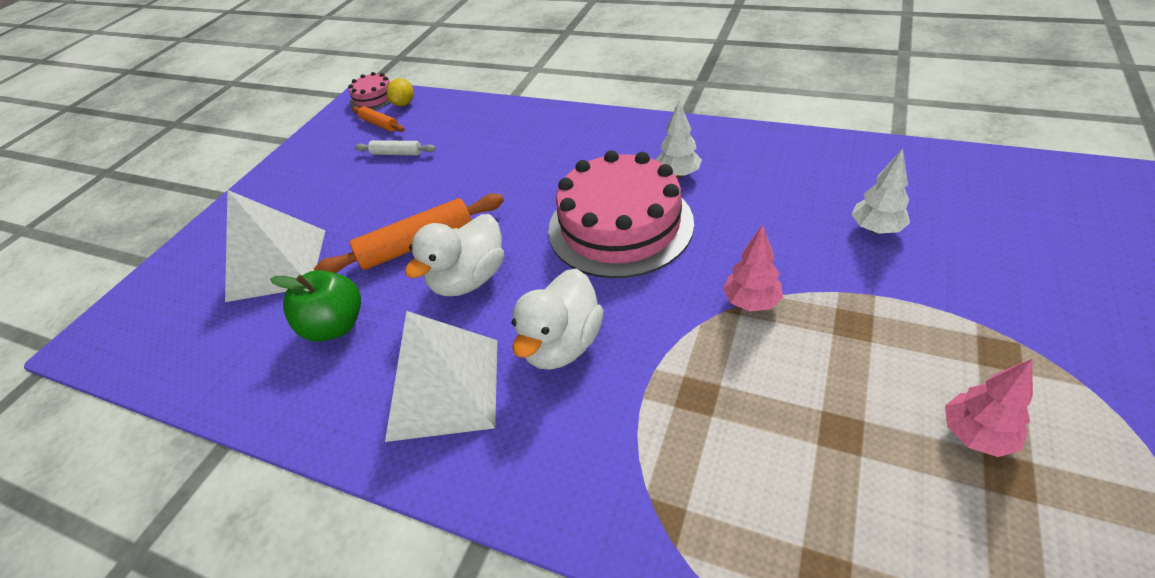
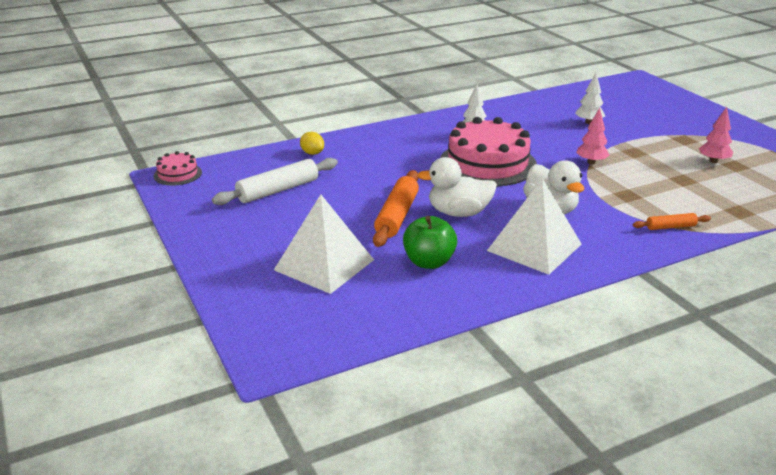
camera: 55 degrees left, 15 degrees down
orange rolling pin [352,106,405,132] -> orange rolling pin moved to [633,213,711,230]
white rolling pin [355,140,436,155] -> white rolling pin [212,158,338,205], size x1.86
yellow lemon [387,78,414,106] -> yellow lemon moved to [300,132,324,155]
white duck [405,214,504,296] -> white duck turned 105 degrees clockwise [417,157,497,217]

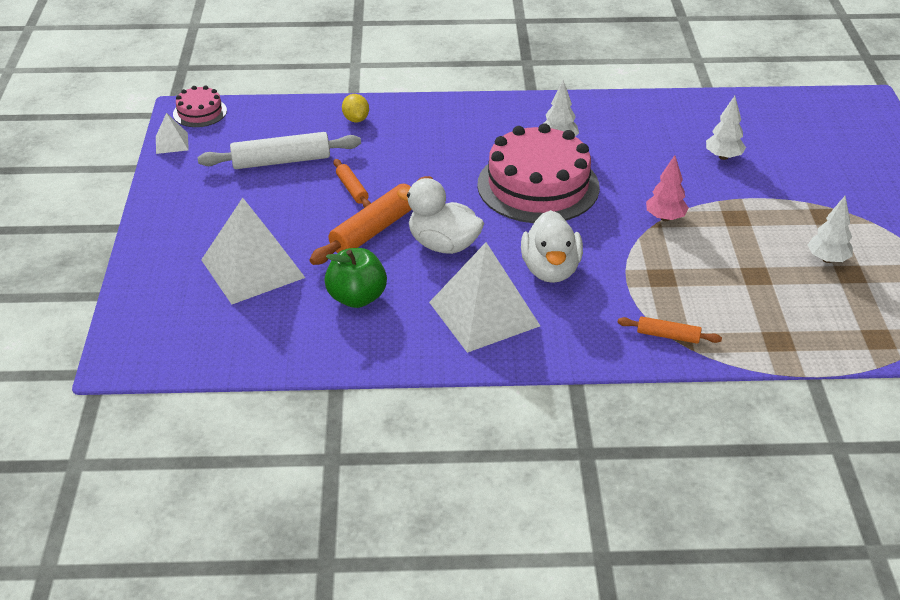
camera: 25 degrees right, 10 degrees up
pink tree [699,107,733,163] -> white tree [808,196,853,263]
none -> white pyramid [156,113,189,154]
none -> orange rolling pin [334,159,371,208]

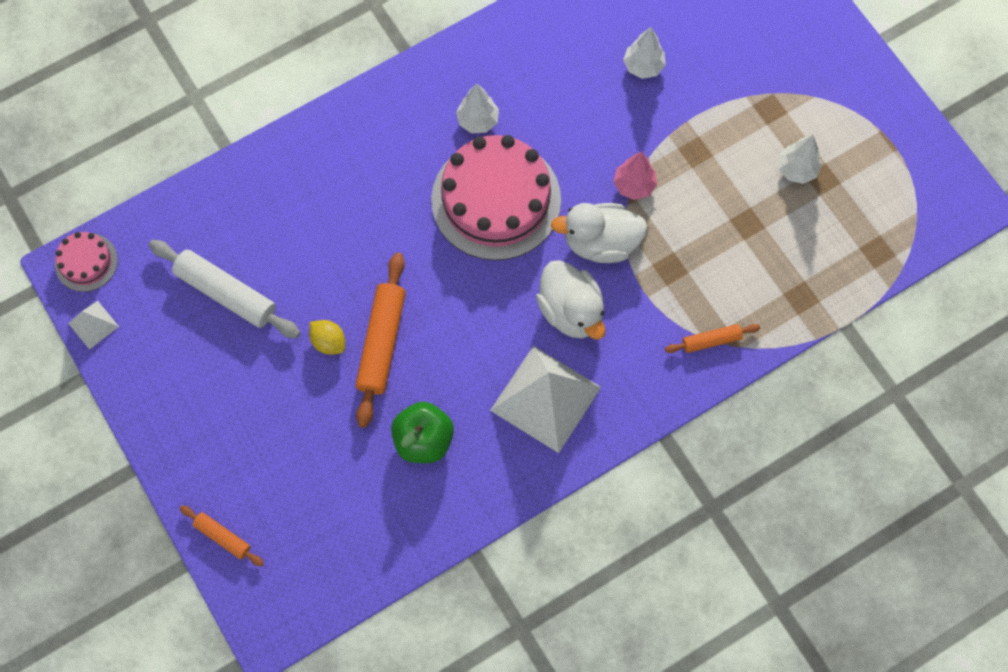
camera: 30 degrees left, 30 degrees up
white rolling pin [197,132,361,169] -> white rolling pin turned 75 degrees clockwise [149,240,300,338]
white pyramid [201,198,305,305] -> none
orange rolling pin [334,159,371,208] -> orange rolling pin moved to [180,505,264,566]
yellow lemon [342,94,369,123] -> yellow lemon moved to [309,320,345,355]
white duck [397,178,484,254] -> white duck moved to [551,203,648,263]

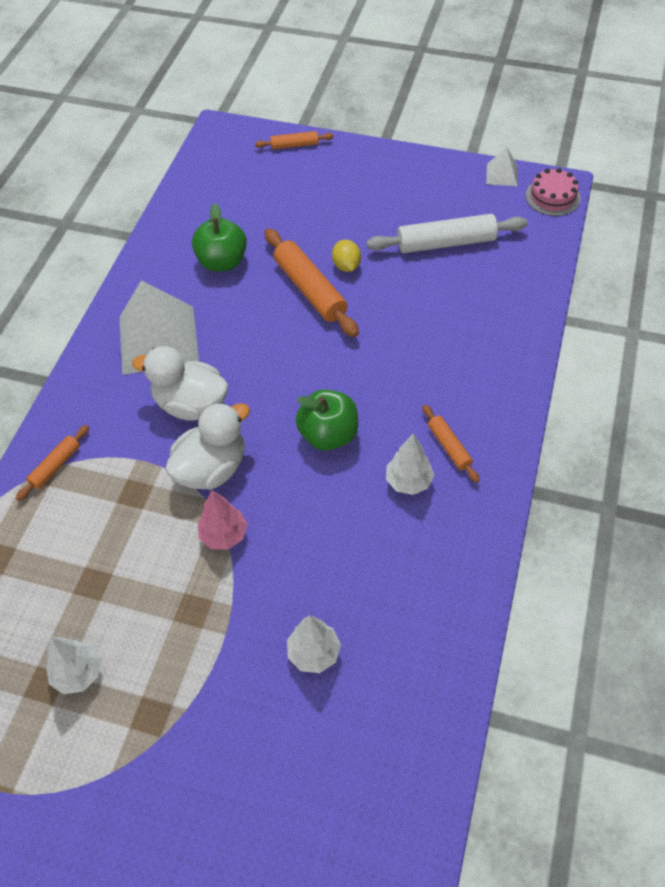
camera: 140 degrees right, 15 degrees down
yellow lemon [309,320,345,355] -> yellow lemon turned 75 degrees clockwise [332,240,361,272]
pink cake [431,135,561,261] -> green apple [296,389,358,451]
none -> orange rolling pin [422,405,480,483]

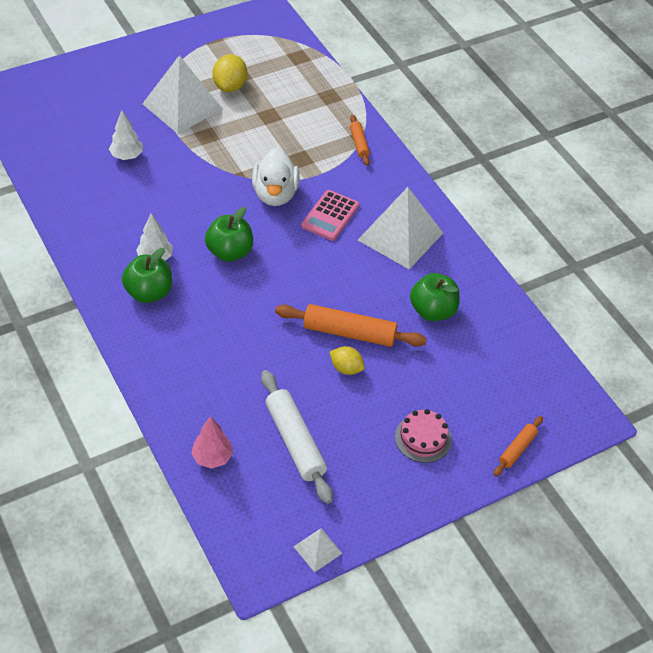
camera: 130 degrees right, 5 degrees down
white tree [46,637,101,694] -> yellow lemon [212,54,247,92]
white duck [132,346,229,421] -> pink calculator [301,190,359,241]
pink tree [198,490,248,550] -> pink tree moved to [191,416,233,469]
white rolling pin [366,214,528,253] -> white rolling pin turned 60 degrees counterclockwise [261,370,333,504]
orange rolling pin [422,405,480,483] -> green apple [122,248,172,303]
pink cake [525,168,581,216] -> pink cake moved to [395,409,452,463]
none -> white pyramid [142,55,223,134]

